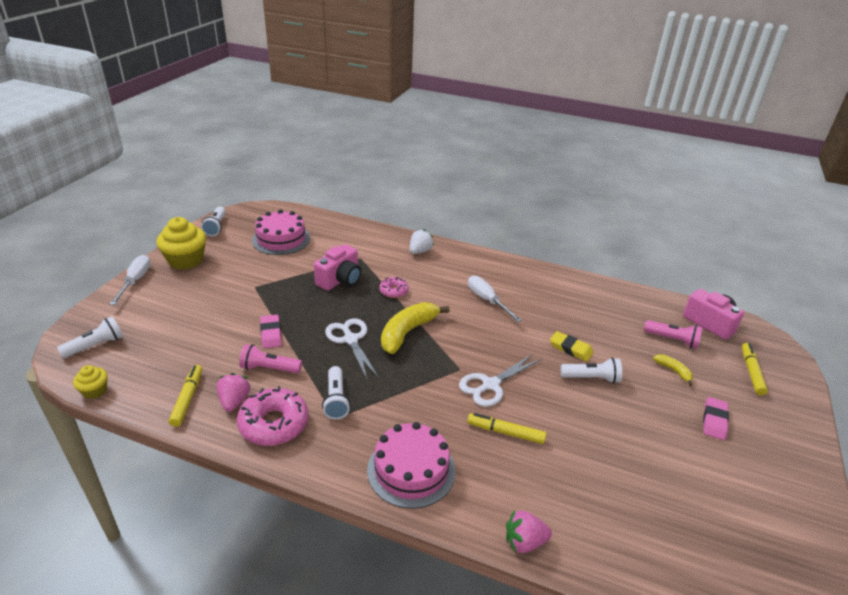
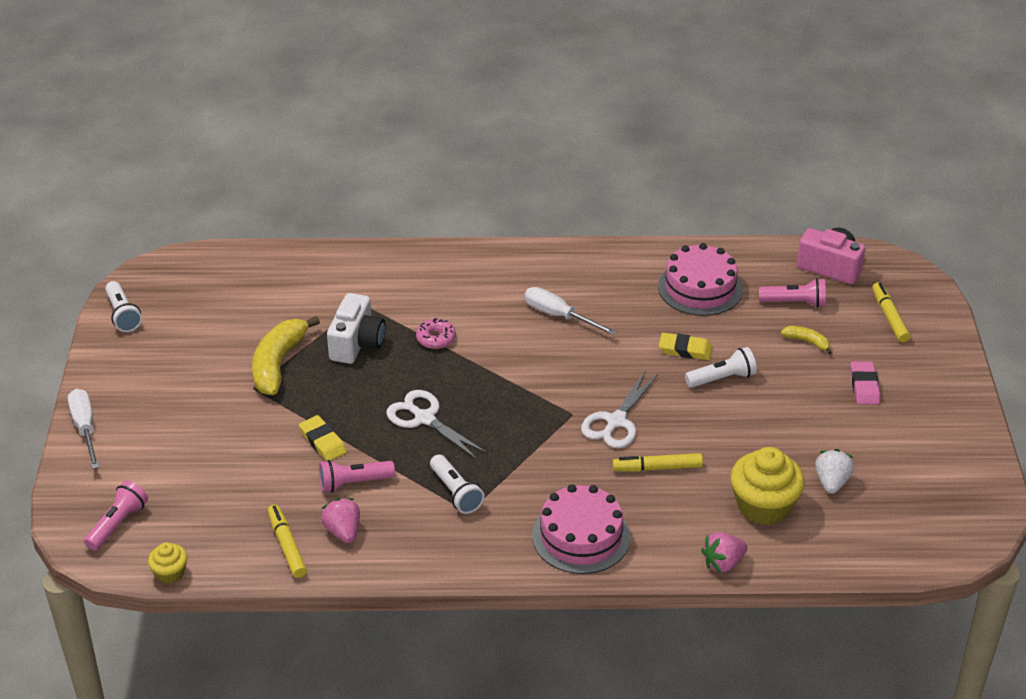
camera: 20 degrees left, 5 degrees up
white flashlight [57,316,123,358] -> pink flashlight [84,481,148,551]
yellow cupcake [156,217,206,270] -> yellow cupcake moved to [730,447,805,525]
pink donut [237,386,309,446] -> none
pink cake [252,209,310,255] -> pink cake moved to [658,243,743,316]
pink eraser [260,315,282,348] -> yellow eraser [299,415,347,461]
pink camera [314,244,361,291] -> white camera [327,293,386,364]
yellow banana [381,302,449,354] -> yellow banana moved to [252,316,320,395]
white strawberry [410,229,434,254] -> white strawberry moved to [815,449,854,494]

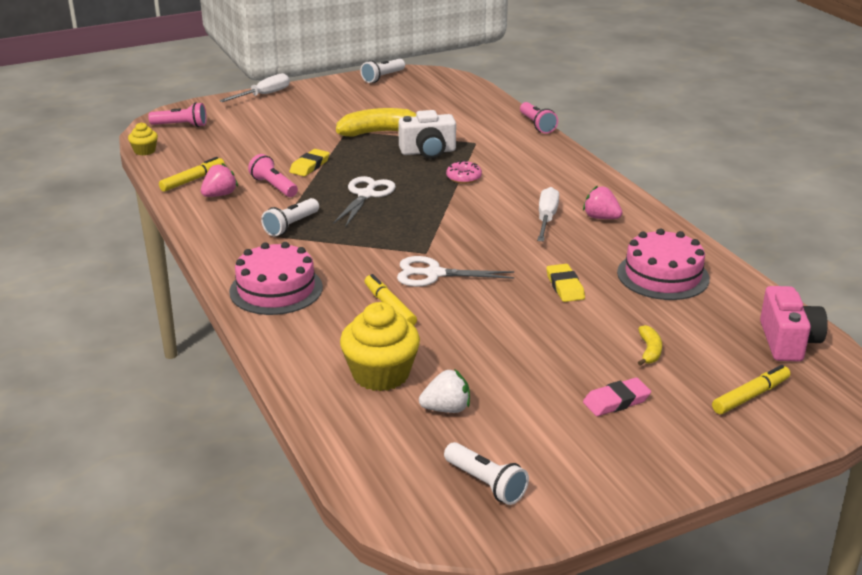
camera: 65 degrees right, 10 degrees down
white flashlight [685,347,757,388] -> white flashlight moved to [444,442,529,505]
pink strawberry [701,532,747,573] -> pink strawberry moved to [583,186,623,219]
pink flashlight [759,278,826,308] -> pink flashlight moved to [520,102,558,134]

